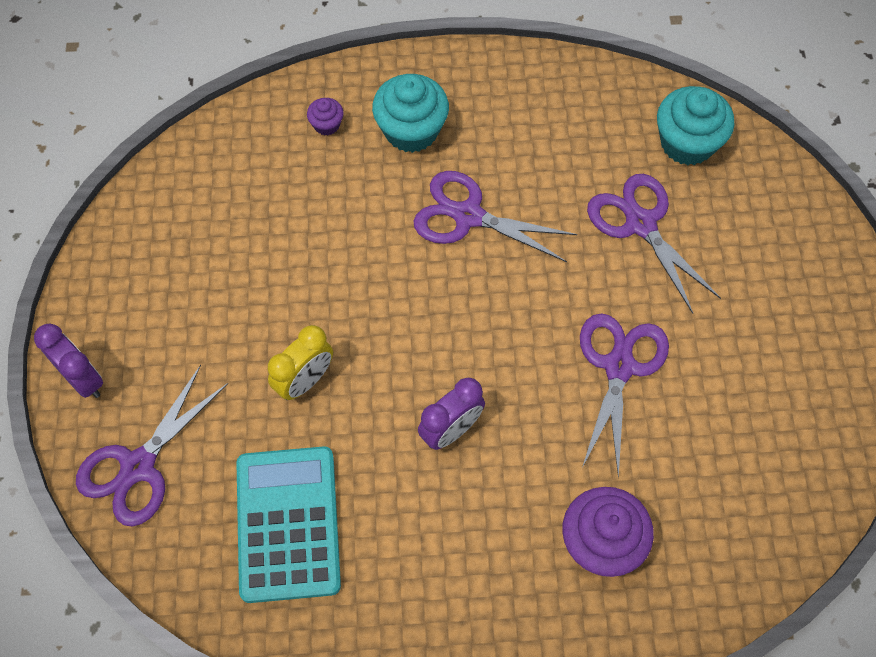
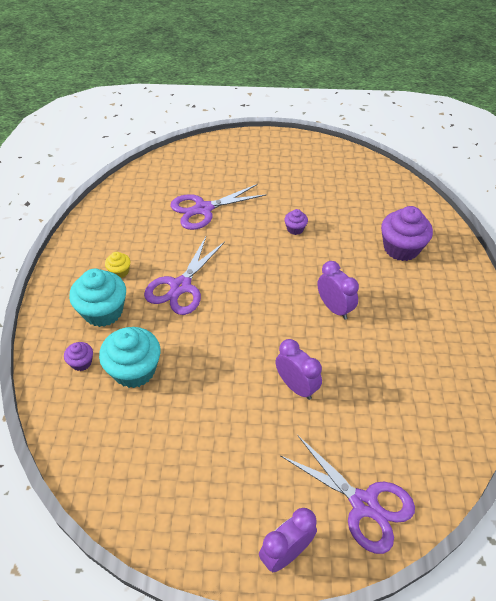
camera: 85 degrees left, 15 degrees down
turquoise calculator [236,446,341,603] -> none
yellow clock [268,325,333,400] -> purple clock [276,339,322,400]
purple scissors [580,313,669,478] -> purple cupcake [284,209,308,235]
turquoise cupcake [657,86,734,165] -> turquoise cupcake moved to [99,327,160,388]
none -> yellow cupcake [105,252,130,278]

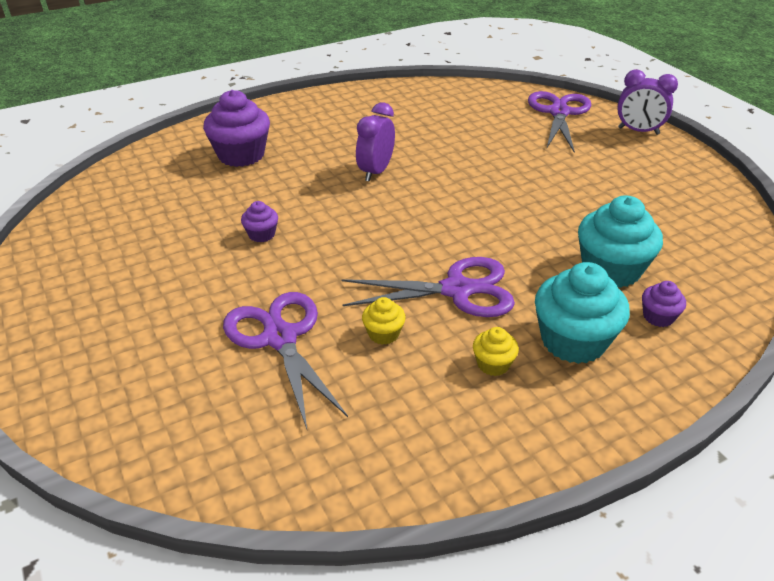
camera: 120 degrees left, 10 degrees down
purple scissors [170,184,267,230] -> purple scissors turned 150 degrees counterclockwise [223,292,348,429]
purple clock [276,339,322,400] -> none
none -> yellow cupcake [362,297,406,344]

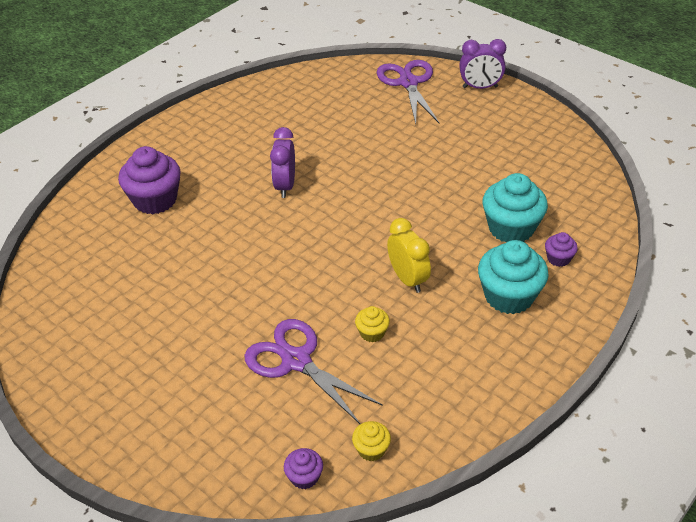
camera: 20 degrees left, 5 degrees up
purple cupcake [241,201,278,243] -> purple cupcake moved to [284,448,323,489]
purple scissors [341,257,515,317] -> yellow clock [387,218,431,293]
yellow cupcake [473,327,519,376] -> yellow cupcake moved to [352,421,391,461]

